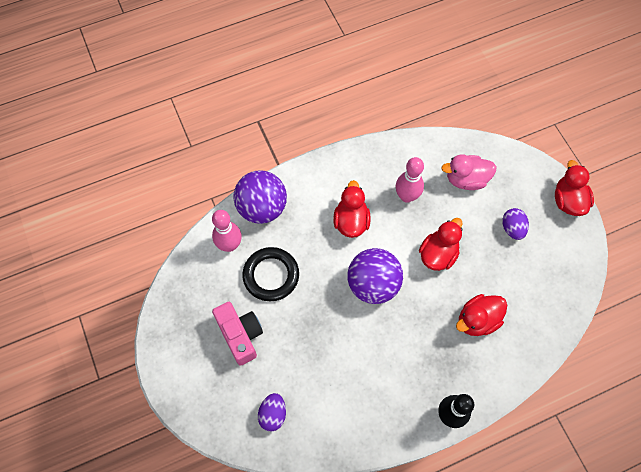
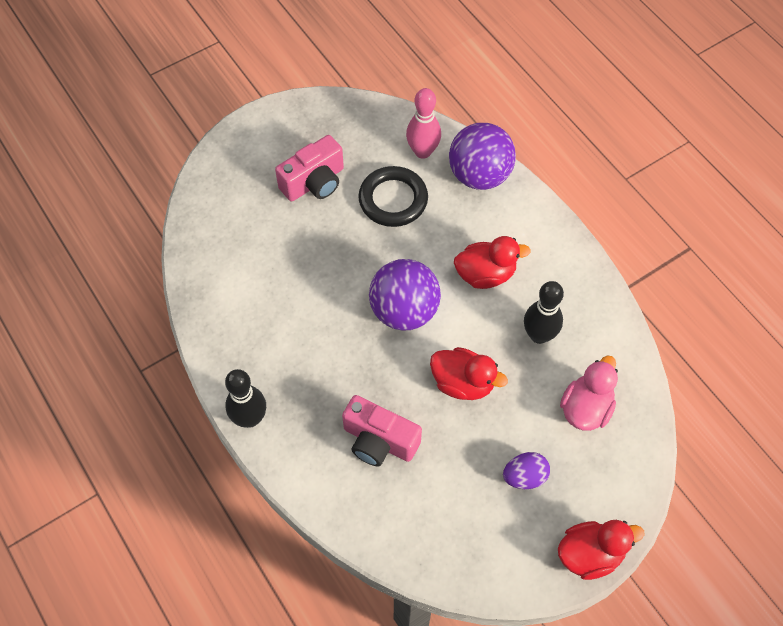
camera: 80 degrees right, 5 degrees down
purple egg [258,393,286,431] -> none
pink bowling pin [395,157,424,203] -> black bowling pin [524,281,564,344]
pink duck [441,154,497,190] -> pink duck turned 45 degrees clockwise [560,355,618,431]
red duck [456,294,507,336] -> pink camera [342,395,422,466]

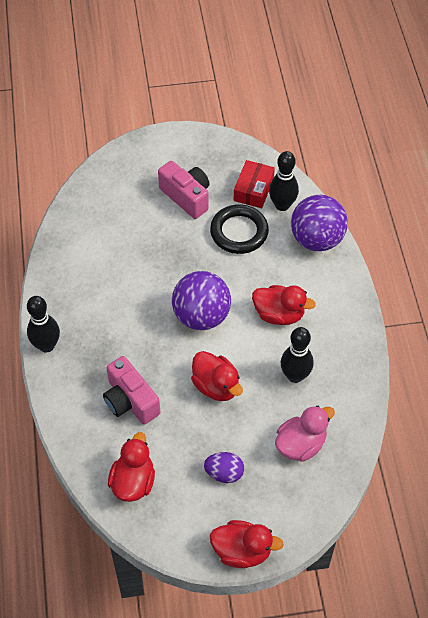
camera: 25 degrees right, 5 degrees down
pink camera [275,135,344,201] -> pink camera turned 120 degrees counterclockwise [158,161,209,219]
pink bowling pin [406,88,441,159] -> black bowling pin [269,151,299,211]
none -> red duck [108,432,155,502]
none -> red box [234,160,275,208]

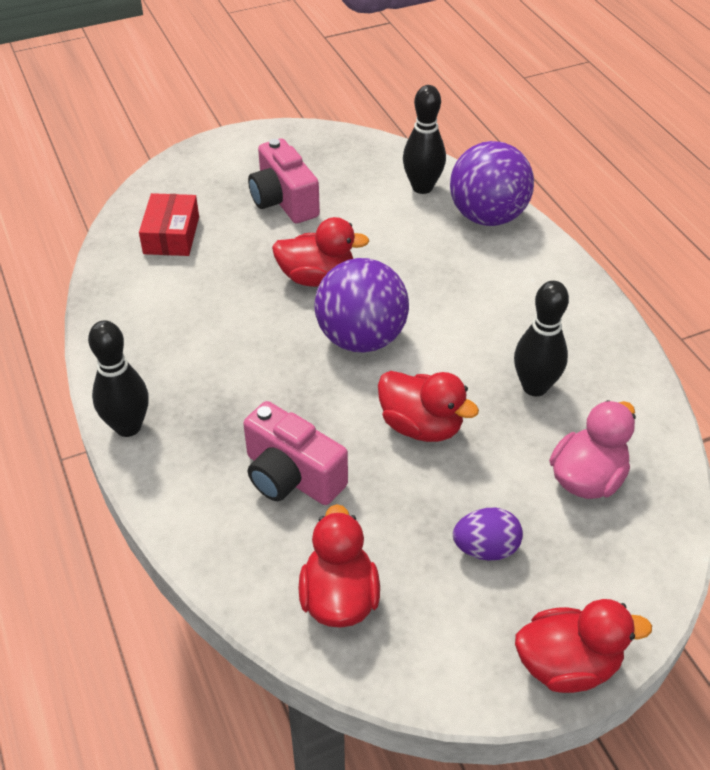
camera: 15 degrees left, 10 degrees down
pink camera [158,161,209,219] -> pink camera turned 150 degrees counterclockwise [248,138,320,223]
black ring [210,204,269,254] -> none
red box [234,160,275,208] -> red box moved to [139,193,199,256]
red duck [252,285,316,325] -> red duck moved to [272,217,369,287]

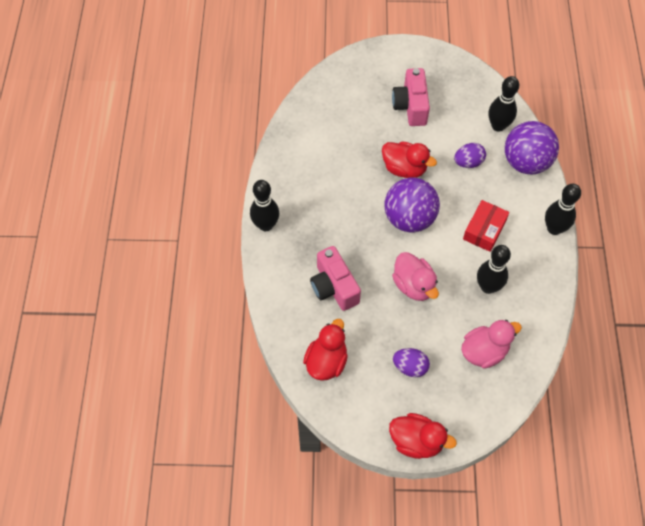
camera: 25 degrees right, 15 degrees up
red box [139,193,199,256] -> red box moved to [463,200,509,252]
red duck [378,371,479,442] -> pink duck [392,252,439,301]
none -> purple egg [454,143,486,168]
none -> black bowling pin [545,184,581,235]

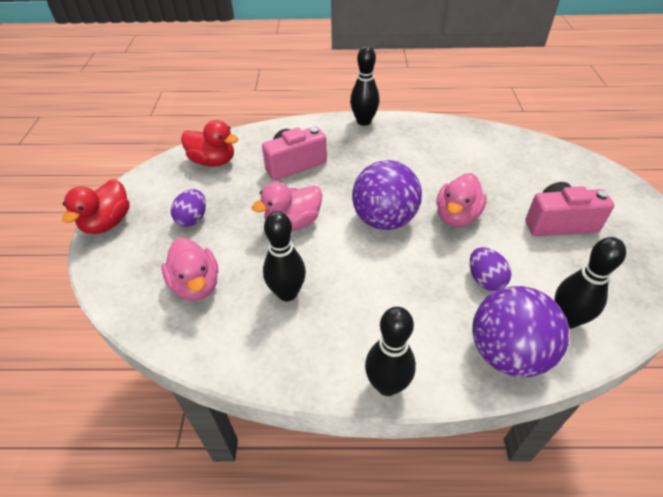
camera: 90 degrees right, 15 degrees down
red duck [382,142,437,178] -> pink duck [437,173,487,227]
red box [463,200,509,252] -> none

